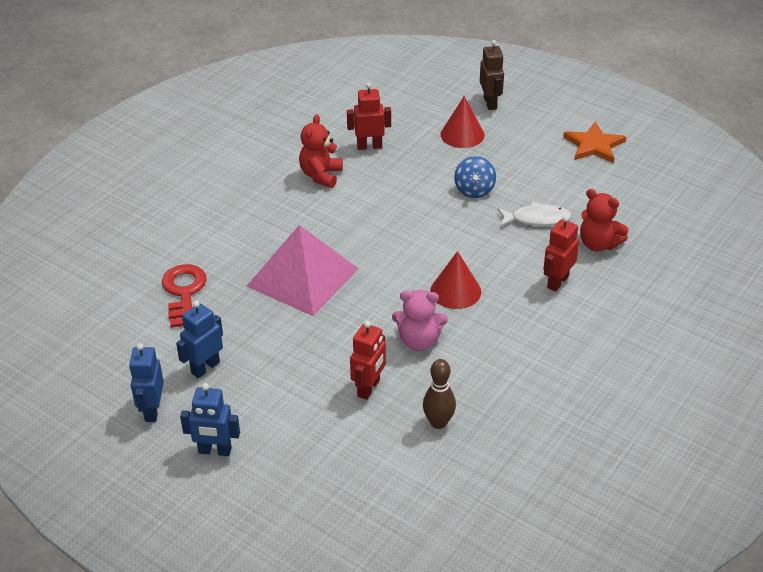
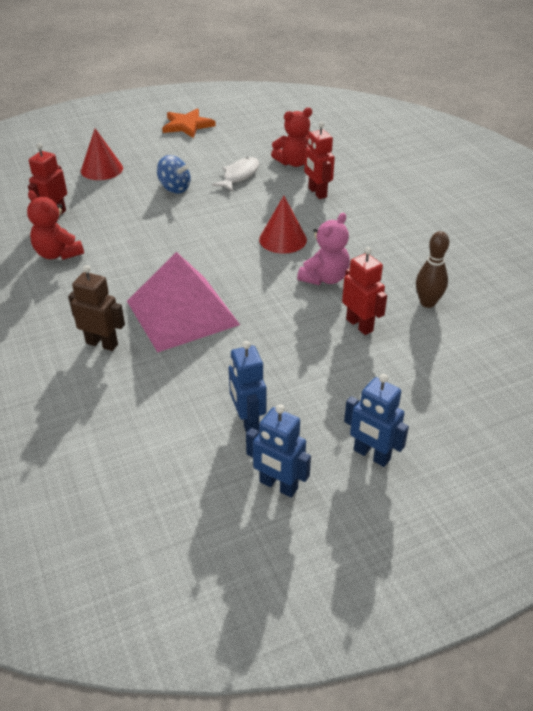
camera: 60 degrees left, 0 degrees up
red key [162,264,207,328] -> none
blue robot [180,383,240,456] -> blue robot turned 90 degrees clockwise [344,374,409,467]
brown robot [480,40,504,110] -> brown robot moved to [68,265,125,351]

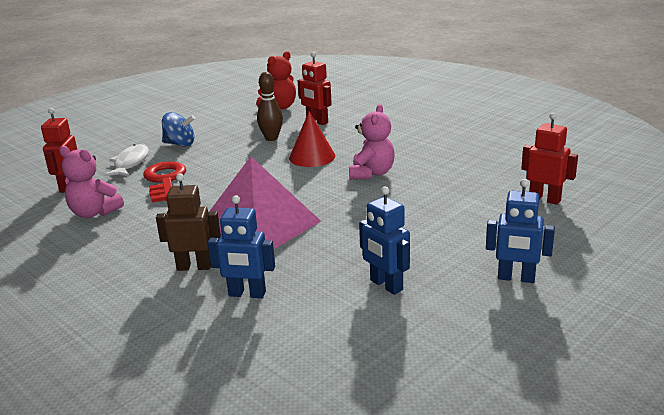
camera: 20 degrees left, 15 degrees down
red teddy bear [27,190,84,260] -> pink teddy bear [59,146,124,218]
red cone [81,128,123,180] -> none
orange star [162,108,216,138] -> none
white fish [212,157,259,191] -> white fish moved to [104,144,149,177]
blue robot [246,404,311,497] -> blue robot moved to [208,195,275,298]
red robot [342,247,387,335] -> red robot moved to [521,113,578,205]
brown bowling pin [416,231,449,308] -> brown bowling pin moved to [257,72,283,141]
none -> red key [143,161,186,203]

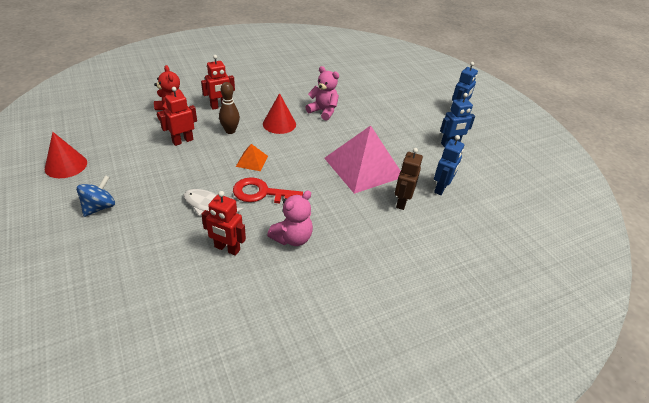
camera: 75 degrees left, 15 degrees up
blue spinning top [162,112,195,147] -> blue spinning top moved to [76,175,115,217]
red robot [521,113,578,205] -> red robot moved to [159,87,197,146]
none -> red cone [45,132,87,178]
none -> orange pyramid [236,144,268,171]

